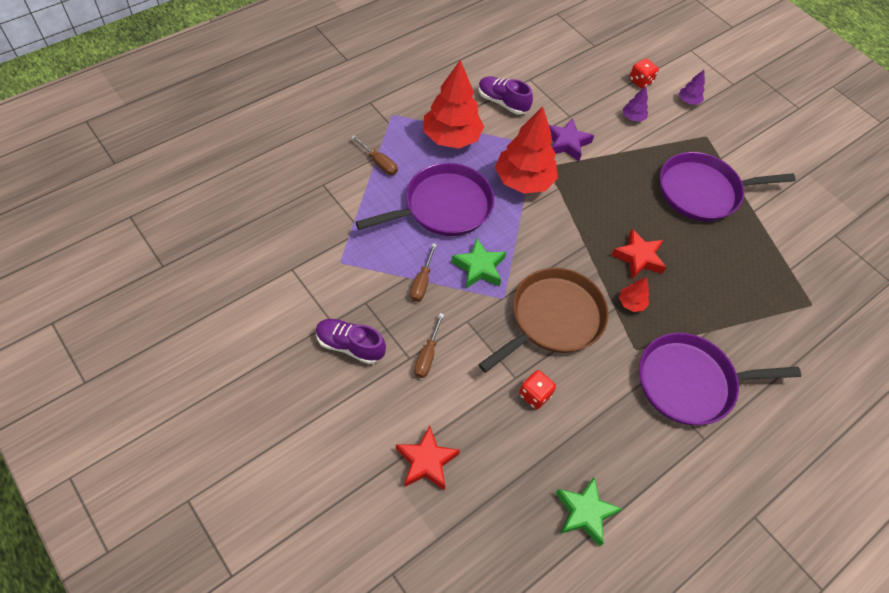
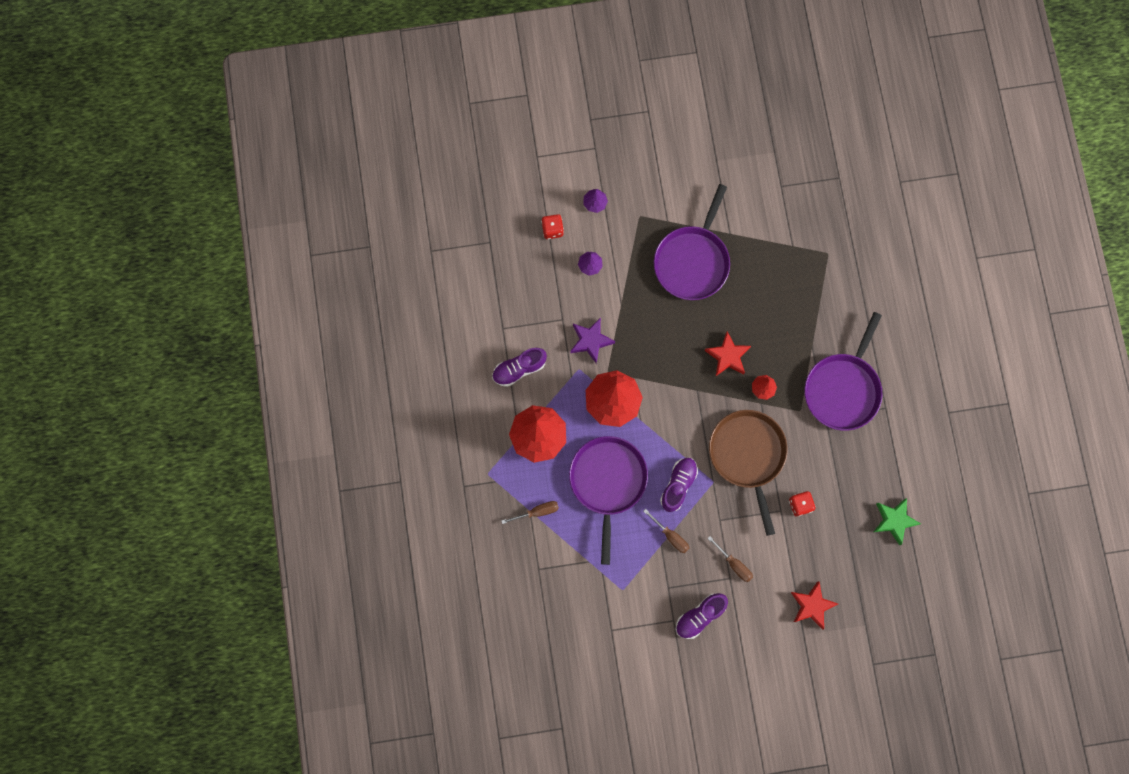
camera: 55 degrees left, 20 degrees up
green star [451,238,506,288] -> purple shoe [660,458,698,512]

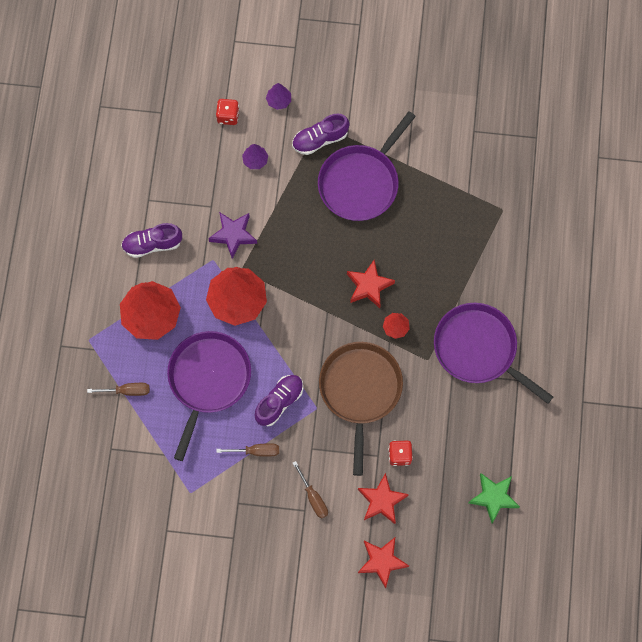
camera: 15 degrees right, 5 degrees down
brown screwdriver [643,509,689,553] -> brown screwdriver turned 60 degrees counterclockwise [216,443,279,457]
purple shoe [676,593,728,639] -> purple shoe moved to [292,114,349,155]
purple pan [804,312,882,431] -> purple pan turned 90 degrees clockwise [434,303,553,404]
none -> red star [358,473,409,524]

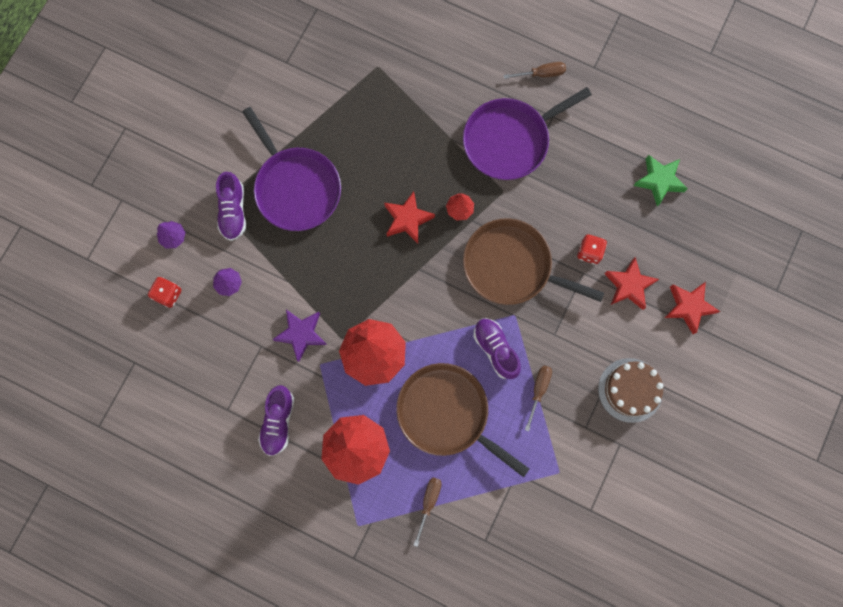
camera: 70 degrees left, 5 degrees up
purple pan [167,331,251,461] -> brown pan [396,363,529,477]
brown screwdriver [293,461,328,519] -> brown screwdriver moved to [504,62,566,79]
none -> brown cake [598,358,663,423]

